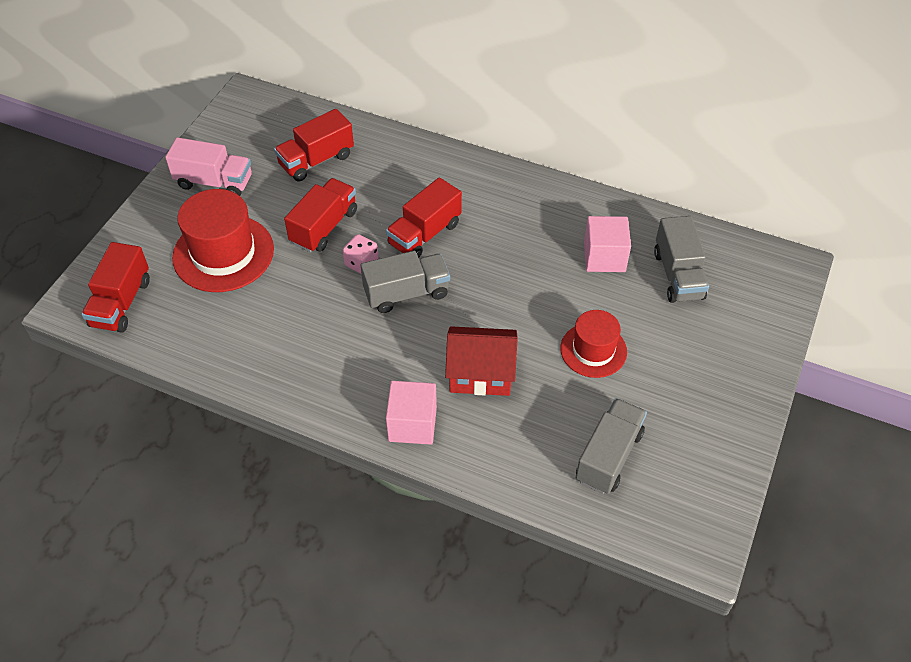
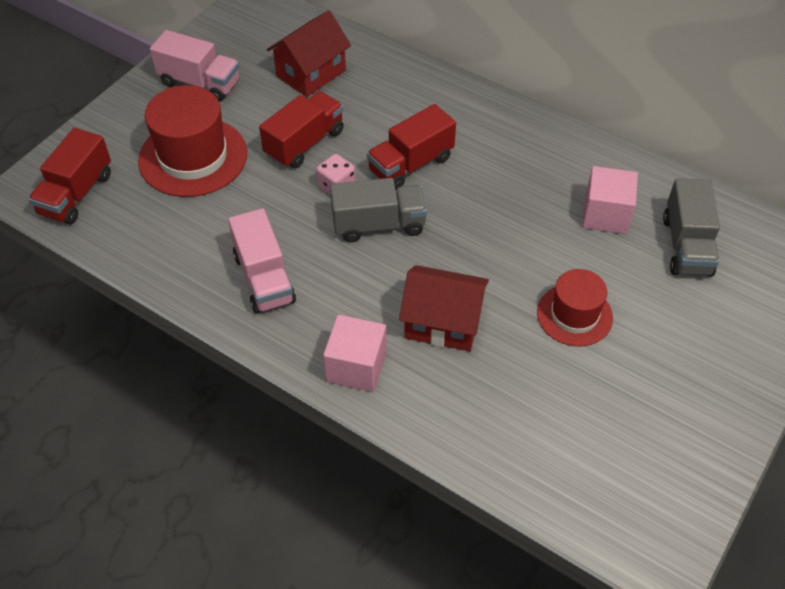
camera: 10 degrees right, 0 degrees up
red truck [274,109,354,182] -> red house [267,10,351,97]
grey truck [576,398,647,494] -> none
none -> pink truck [228,208,296,314]

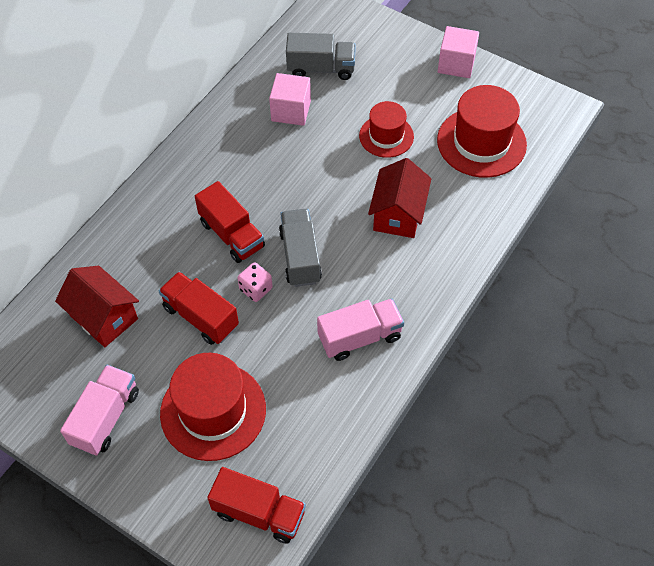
camera: 90 degrees left, 5 degrees up
pink cube [323,315,387,392] -> pink cube moved to [438,26,479,78]
none -> red hat [437,85,527,178]

